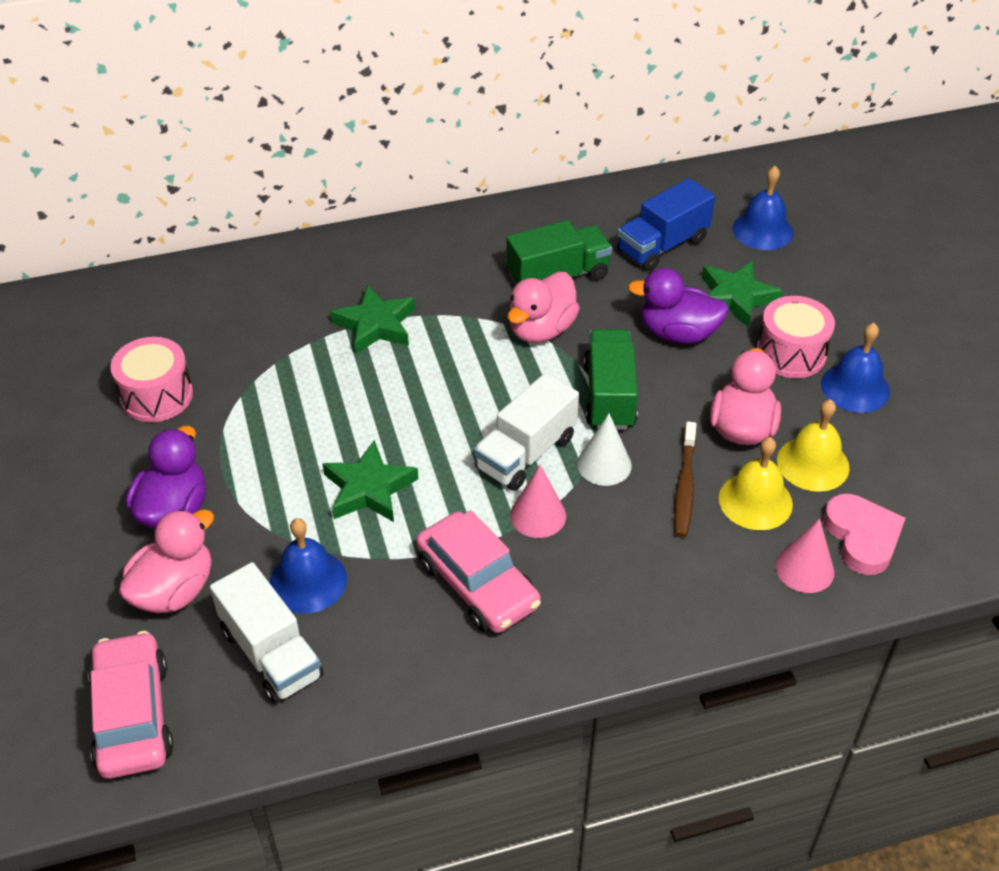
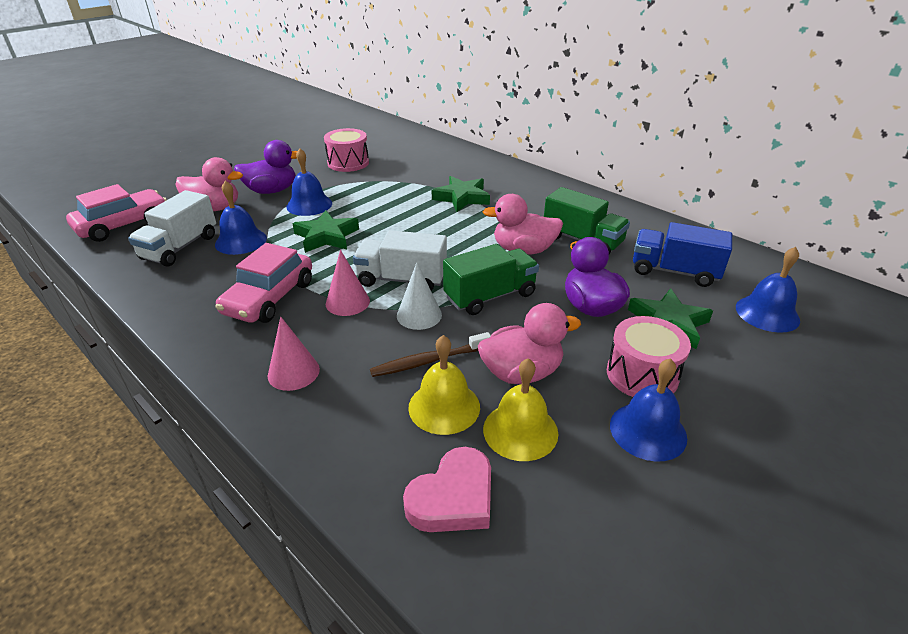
camera: 60 degrees right, 10 degrees down
pink cone [776,518,834,593] -> pink cone moved to [268,316,320,391]
none -> blue bell [286,148,332,216]

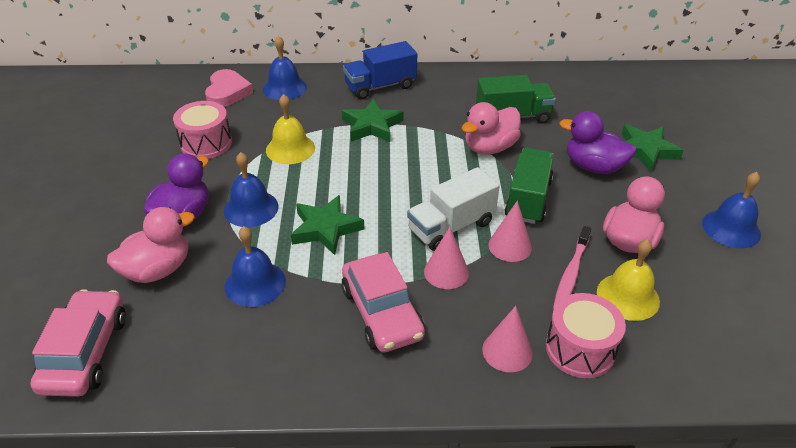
camera: 45 degrees left, 5 degrees up
white truck [128,190,216,267] -> none
brown toothbrush [370,332,491,377] -> pink toothbrush [553,226,591,309]
white cone [397,262,442,330] -> pink cone [488,201,532,262]
pink heart [403,447,491,532] -> pink heart moved to [205,69,253,107]
yellow bell [483,358,558,461] -> yellow bell moved to [266,94,315,164]
pink drum [607,316,691,397] -> pink drum moved to [546,293,626,378]
blue truck [633,222,732,287] -> blue truck moved to [343,41,417,99]
blue bell [736,247,800,333] -> blue bell moved to [263,36,307,100]

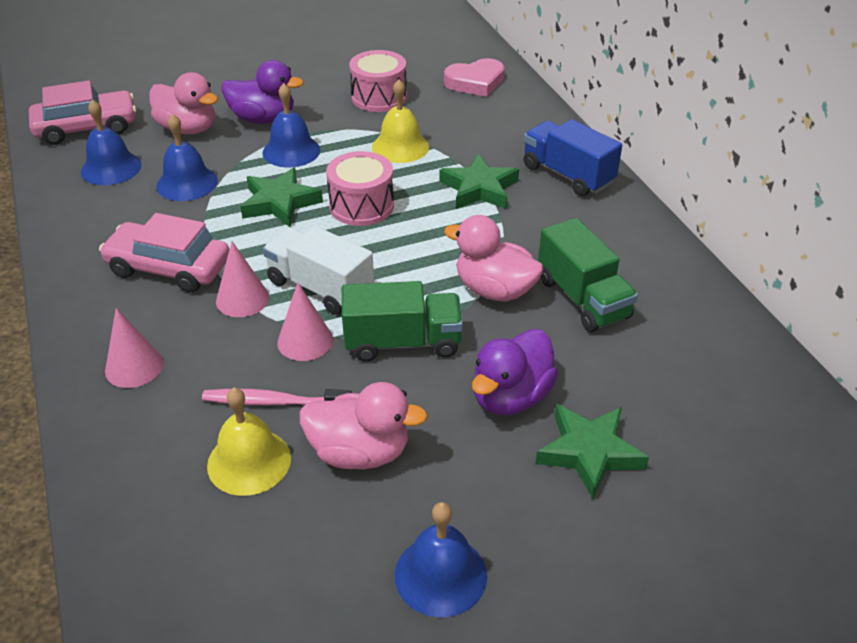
camera: 70 degrees right, 0 degrees up
blue bell [263,36,307,100] -> blue bell moved to [81,100,142,185]
pink car [341,252,425,353] -> pink car turned 60 degrees clockwise [99,213,229,293]
pink drum [546,293,626,378] -> pink drum moved to [326,151,394,226]
purple duck [559,111,637,174] -> purple duck turned 150 degrees counterclockwise [472,329,558,415]

